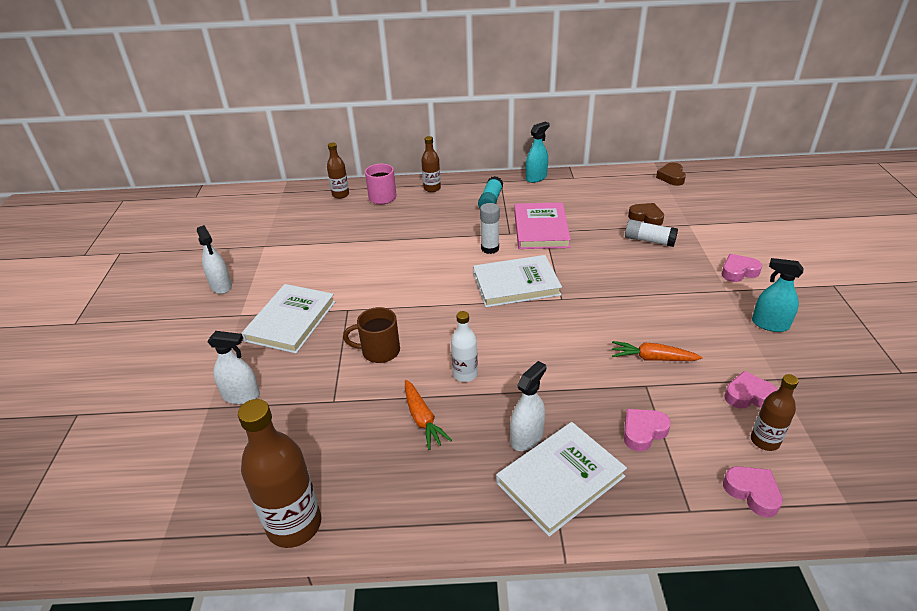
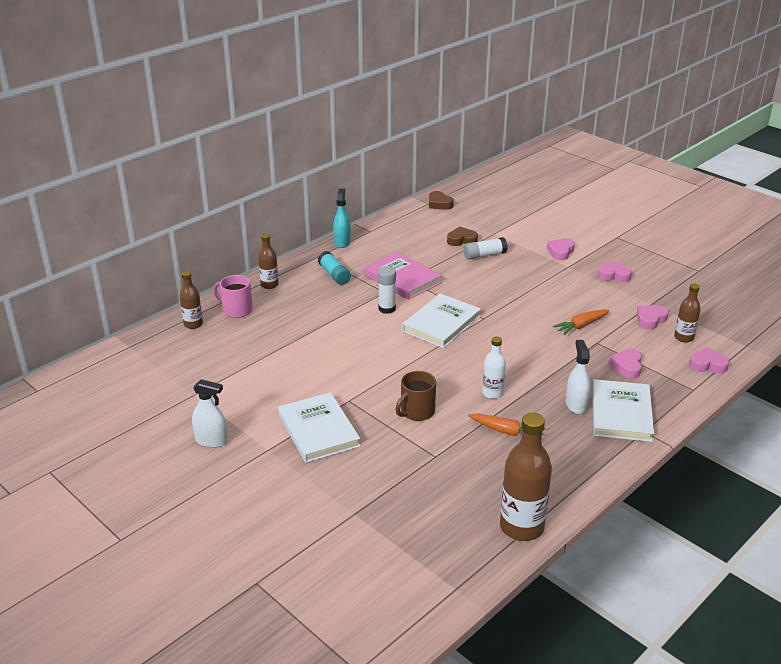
camera: 45 degrees left, 5 degrees down
white spray bottle [208,331,260,404] -> none
turquoise spray bottle [752,258,804,332] -> pink heart [597,261,632,282]

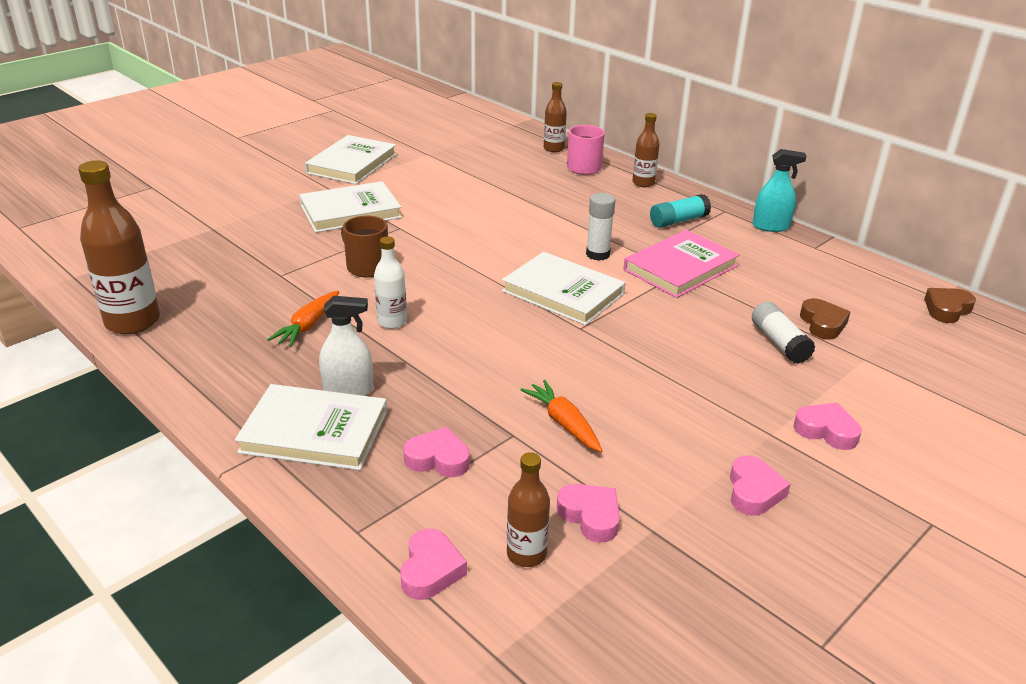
camera: 90 degrees right, 0 degrees up
white spray bottle [192,379,228,448] -> white book [305,135,397,184]

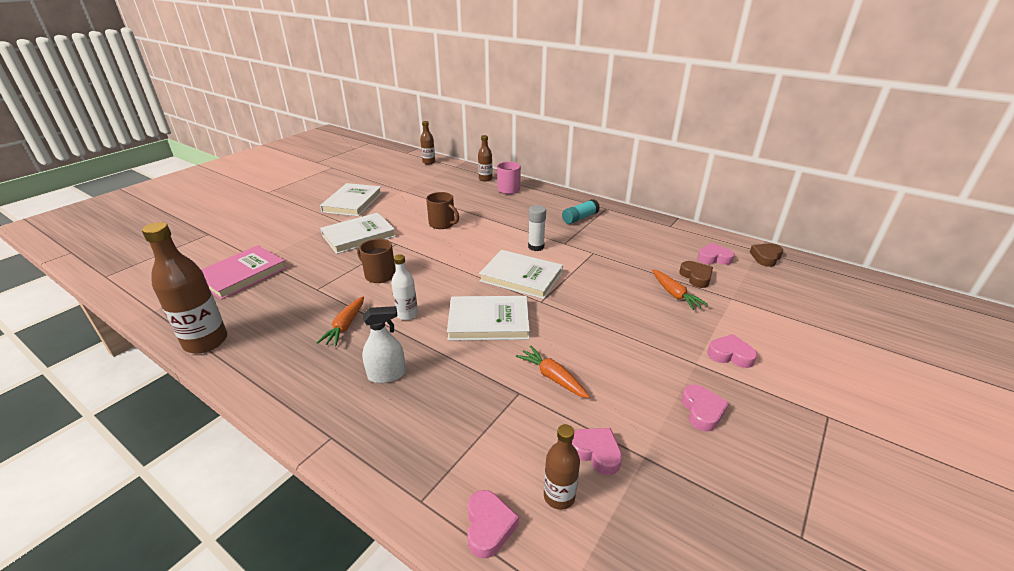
camera: 10 degrees left, 0 degrees up
white book [235,384,387,470] -> white book moved to [447,296,530,341]
pink heart [403,427,470,477] -> pink heart moved to [697,243,735,265]
pink book [623,230,740,298] -> pink book moved to [201,245,287,300]
brown bottle [632,113,660,187] -> brown bottle moved to [420,121,435,165]
white glue stick [752,302,816,364] -> orange carrot [652,269,708,310]
turquoise spray bottle [753,149,806,232] -> none
none -> brown mug [426,192,459,229]

